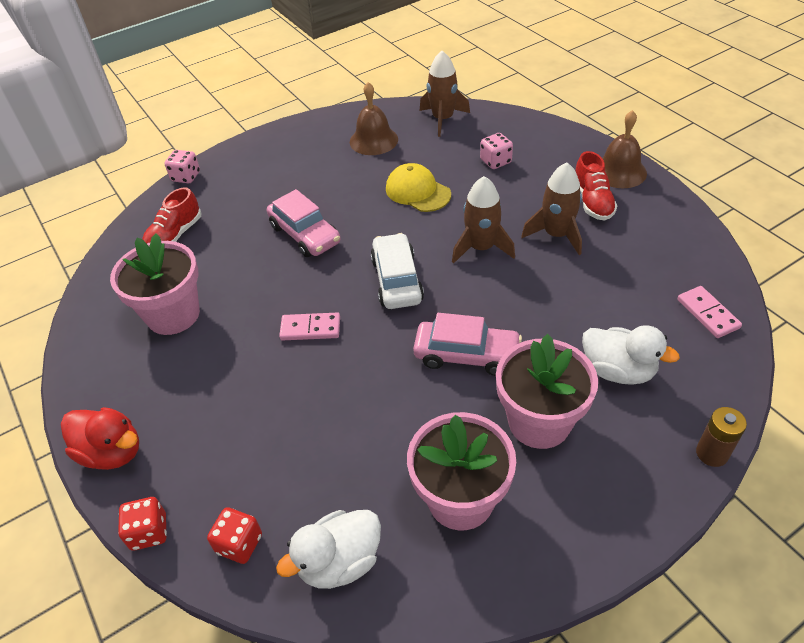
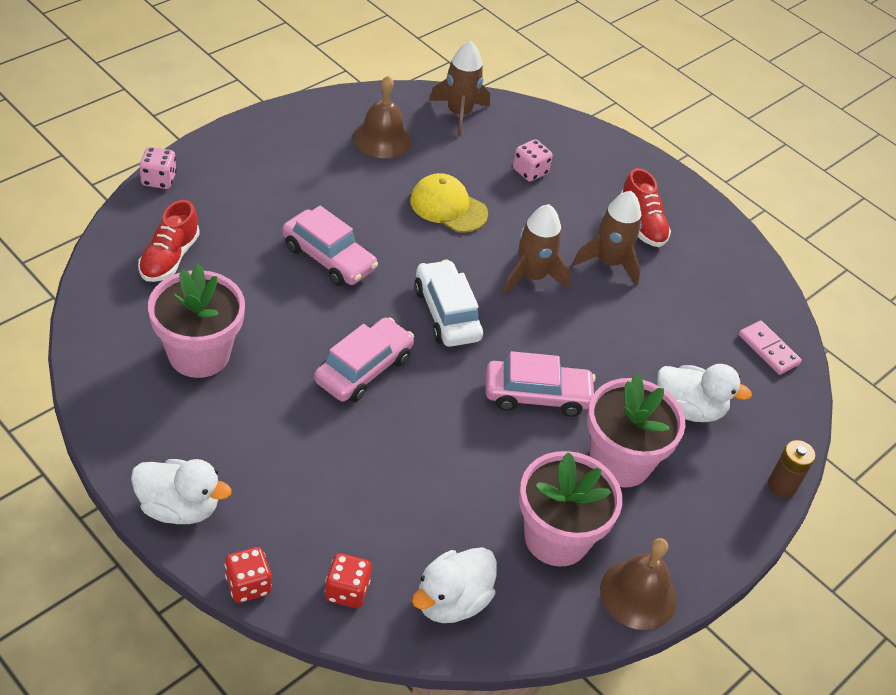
camera: 20 degrees left, 0 degrees up
red duck [61,407,139,470] -> white duck [131,459,232,524]
pink domino [279,312,340,340] -> pink car [314,317,414,402]
brown bell [602,110,647,188] -> brown bell moved to [600,538,677,630]

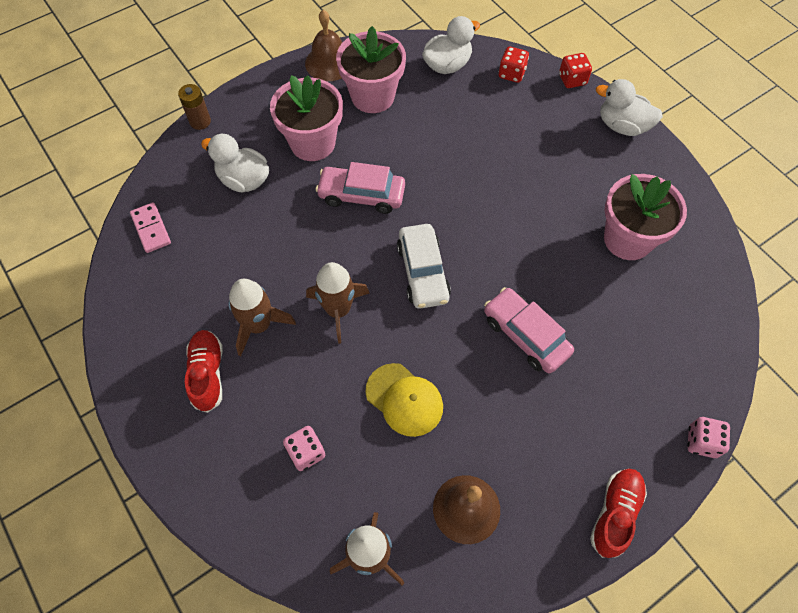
camera: 165 degrees left, 15 degrees up
red shoe [138,200,200,282] -> red shoe moved to [590,469,647,558]
pink car [314,317,414,402] -> none

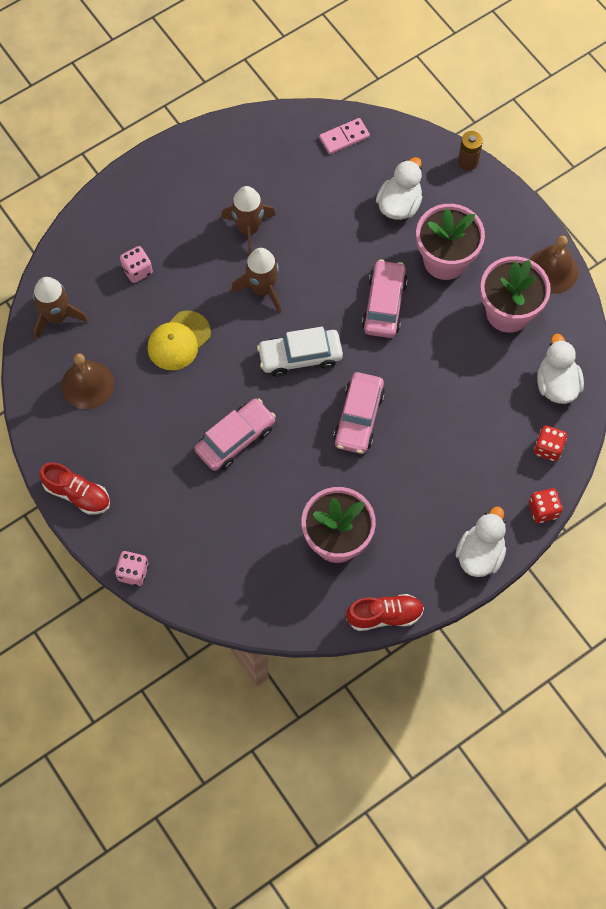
camera: 90 degrees right, 5 degrees up
red shoe [185,330,223,413] -> red shoe moved to [346,594,424,631]
white duck [422,16,480,74] -> white duck turned 150 degrees counterclockwise [537,334,584,404]
none -> pink car [333,372,385,454]

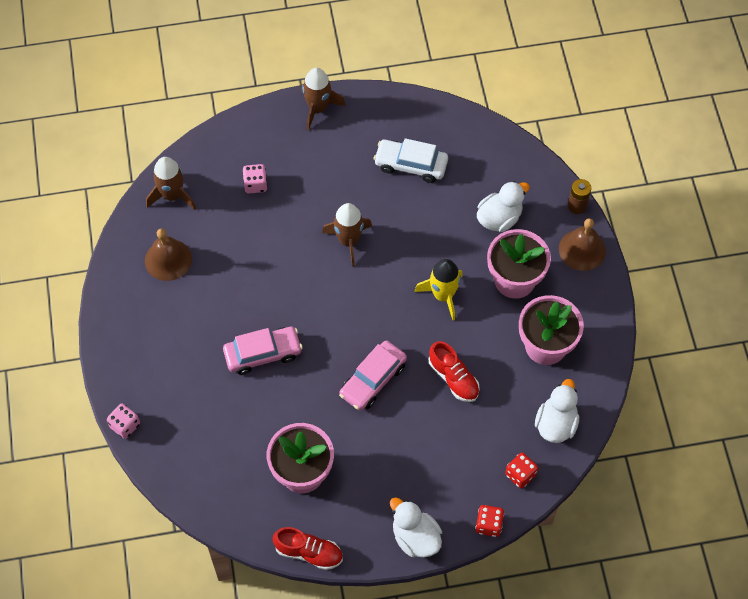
camera: 25 degrees right, 5 degrees down
red shoe [39,462,110,515] -> red shoe moved to [429,341,480,402]
yellow cap [147,311,211,370] -> none
brown rocket [221,186,275,255] -> brown rocket moved to [301,68,346,130]
white car [257,326,343,377] -> white car moved to [374,138,448,183]
pink domino [319,118,370,154] -> none
pink car [362,259,408,338] -> yellow rocket [415,259,463,321]
white duck [456,507,506,577] -> white duck turned 90 degrees counterclockwise [390,497,442,558]
brown bell [530,236,578,294] -> brown bell moved to [559,218,606,271]

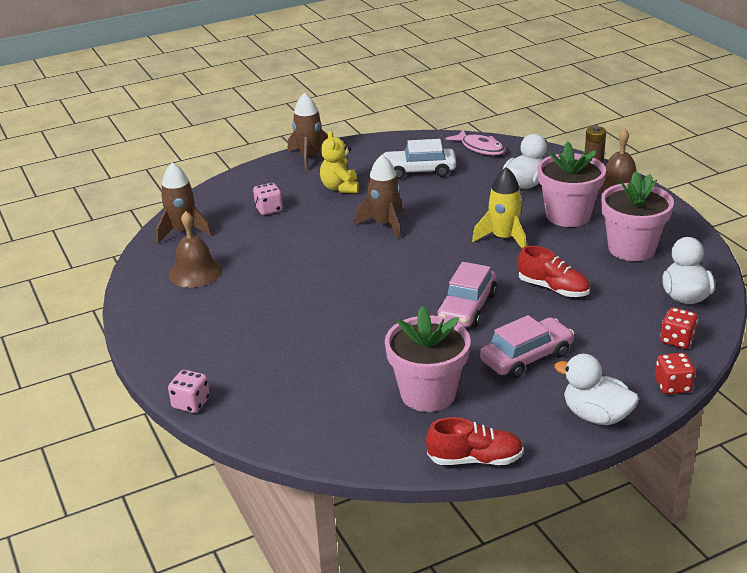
camera: 15 degrees left, 30 degrees down
pink car [223,327,303,375] -> pink car moved to [480,315,574,379]
none -> yellow teddy bear [320,130,359,193]
none -> pink fish [446,130,505,155]

